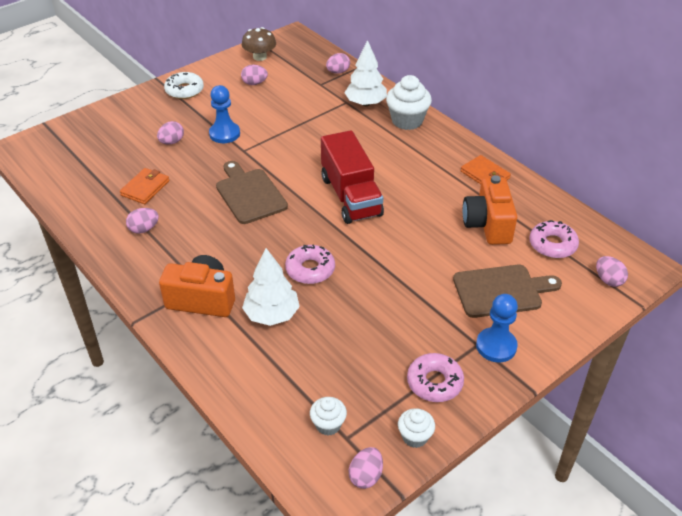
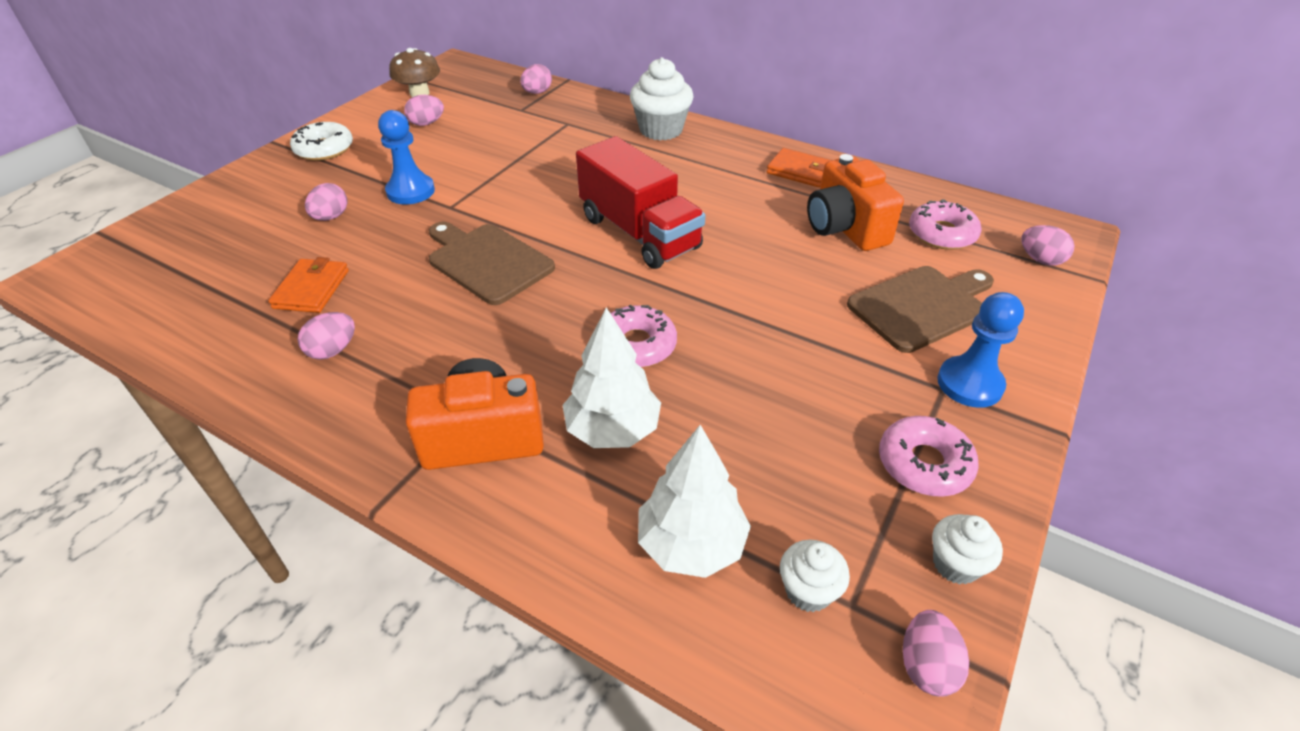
camera: 20 degrees left, 0 degrees up
white tree [344,40,387,106] -> white tree moved to [638,425,751,578]

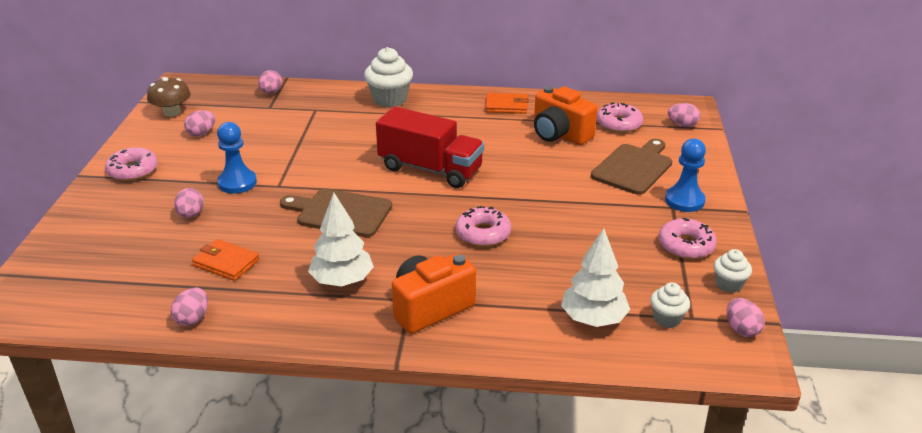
camera: 25 degrees left, 10 degrees down
orange wallet [268,257,349,313] -> orange wallet turned 45 degrees counterclockwise [192,239,260,281]
white donut [290,122,353,161] -> pink donut [105,147,158,181]
pink egg [297,312,355,360] -> pink egg moved to [171,288,208,326]
white tree [562,307,661,448] -> white tree moved to [308,193,374,287]

